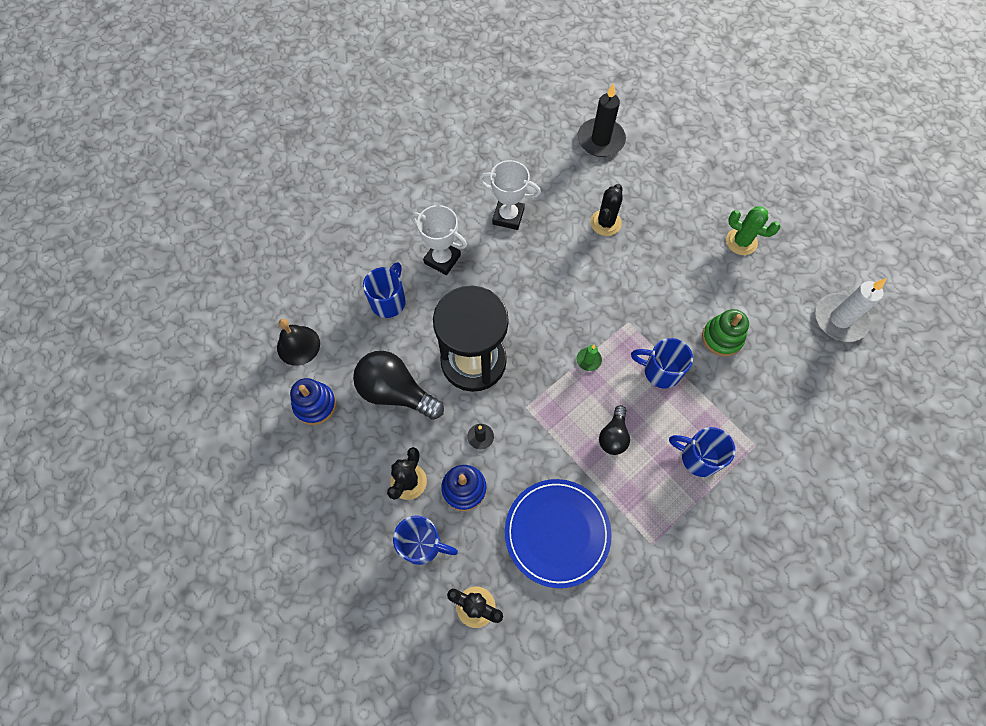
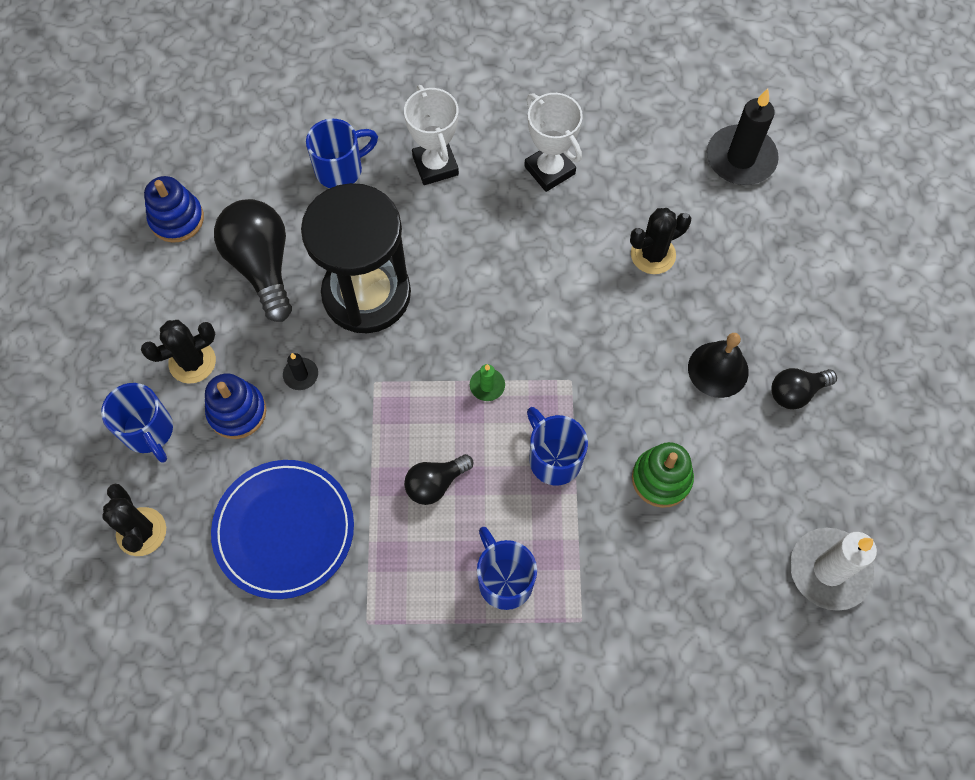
camera: 40 degrees right, 0 degrees up
black bell [277,319,320,366] -> black bell moved to [688,333,749,398]
green cactus [726,206,781,255] -> black light bulb [772,368,837,409]

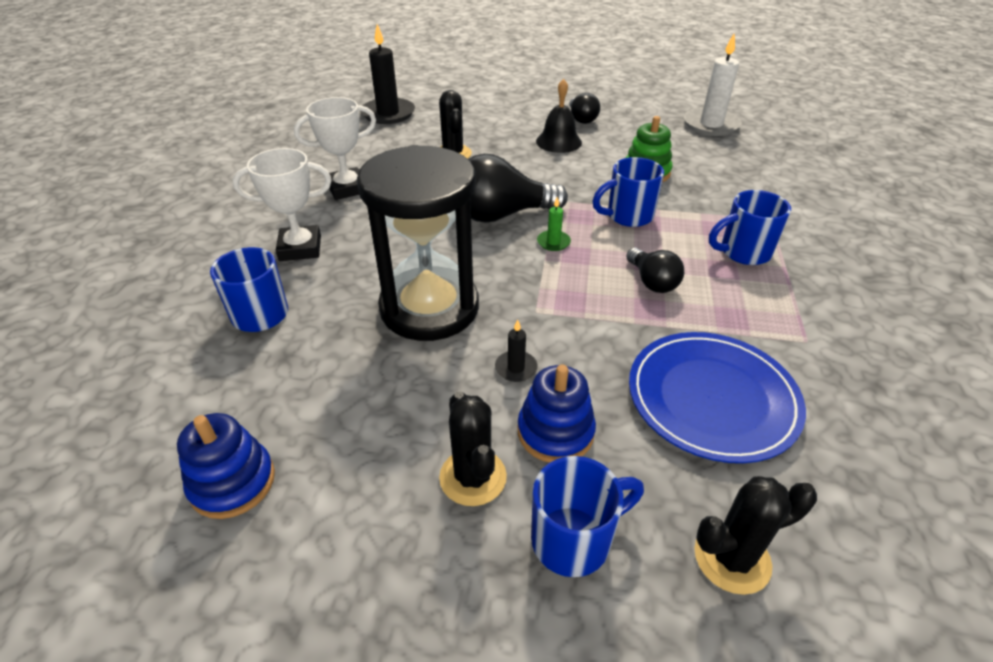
camera: 80 degrees left, 25 degrees down
black light bulb [214,199,292,322] -> black light bulb moved to [468,154,568,222]

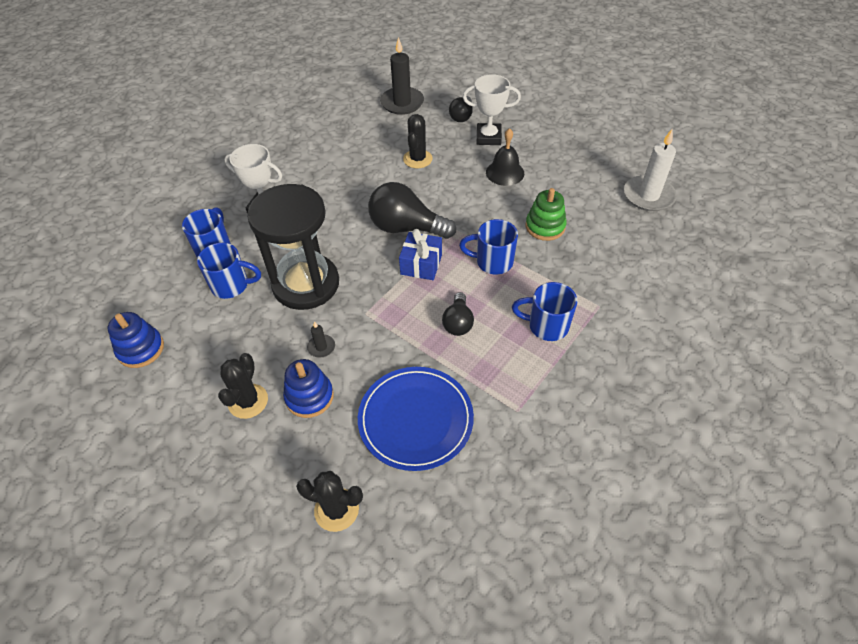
camera: 30 degrees right, 10 degrees up
white trophy [294,97,376,200] -> white trophy moved to [463,74,521,145]
blue mug [531,456,644,577] -> blue mug moved to [197,243,261,299]
green candle [537,197,571,251] -> blue gift [399,229,442,280]
black light bulb [570,93,600,124] -> black light bulb moved to [449,96,473,122]

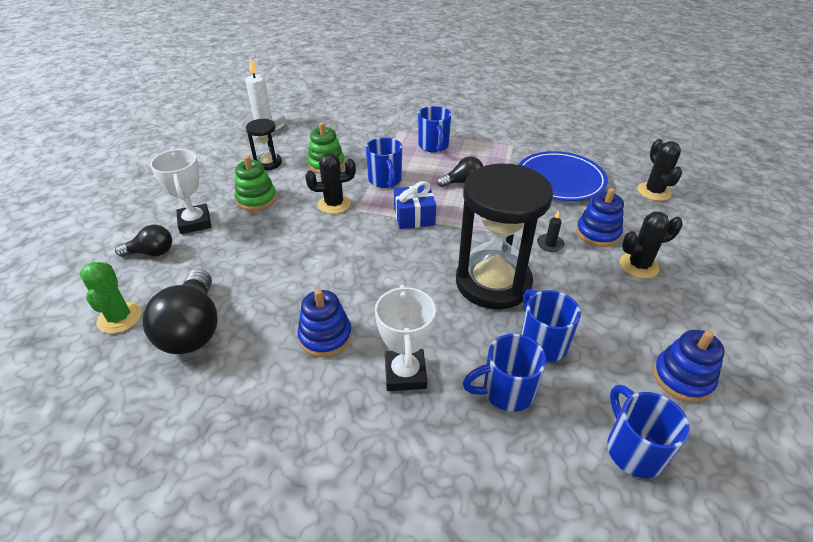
camera: 115 degrees left, 10 degrees down
black light bulb [368,182,456,239] -> black light bulb moved to [143,269,218,354]
black candle [380,37,424,115] -> green cactus [80,262,142,334]
black cactus [403,114,433,168] -> black cactus moved to [305,153,356,214]
black bell [486,128,524,186] -> green stacking toy [235,156,277,211]
none -> black hourglass [246,119,282,170]
none -> blue stacking toy [297,289,352,357]
none -> blue mug [607,385,690,478]

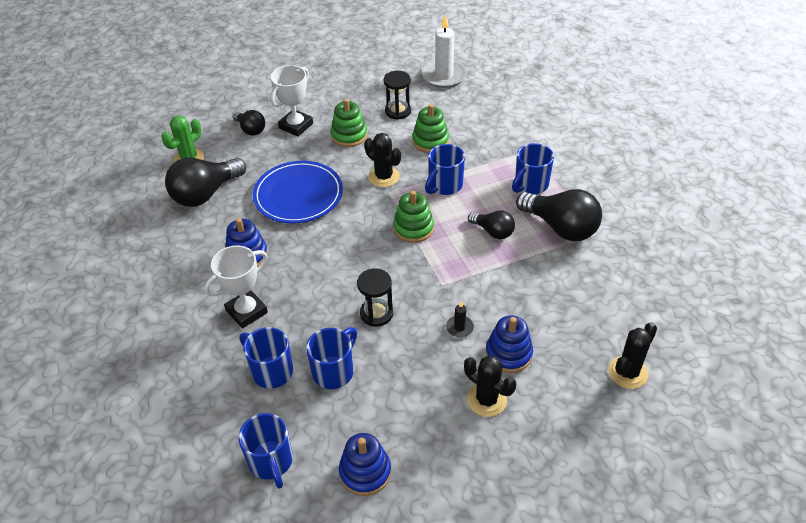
camera: 55 degrees right, 5 degrees up
blue gift [394,181,436,229] -> green stacking toy [393,191,434,243]
black hourglass [456,163,553,309] -> black hourglass [357,268,393,327], size x0.47
blue plate [519,151,608,201] -> blue plate moved to [252,161,343,224]
blue mug [607,385,690,478] -> blue mug turned 120 degrees clockwise [238,413,293,489]
none -> black light bulb [516,189,602,241]

